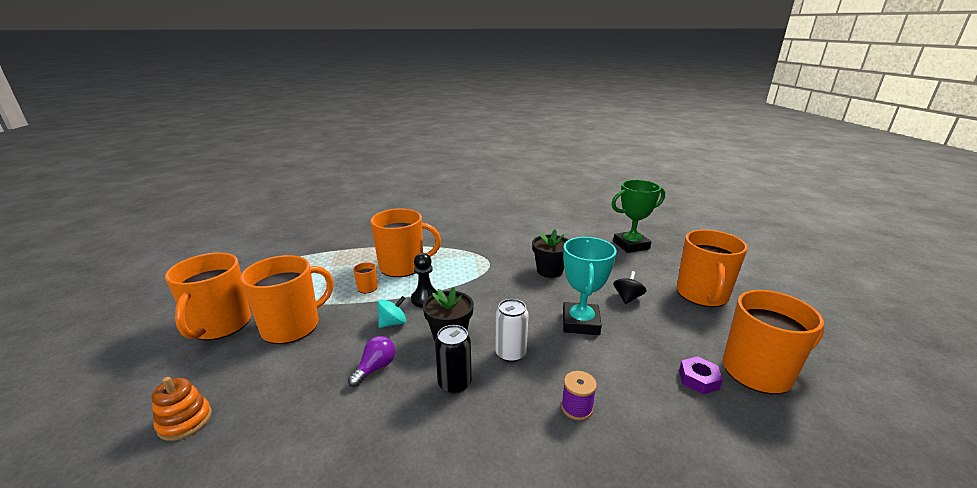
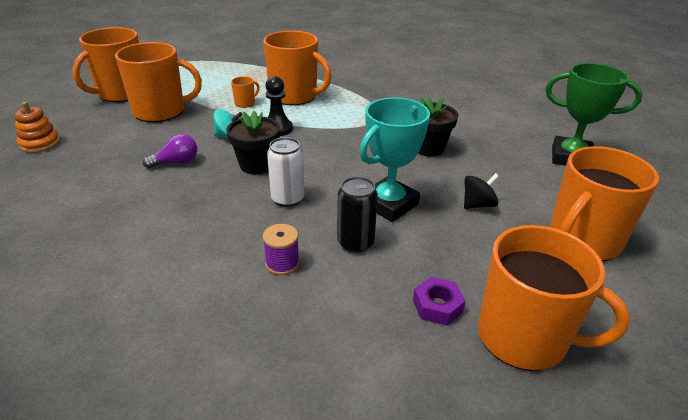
camera: 35 degrees right, 10 degrees up
black can [435,325,472,394] -> black can moved to [337,177,378,253]

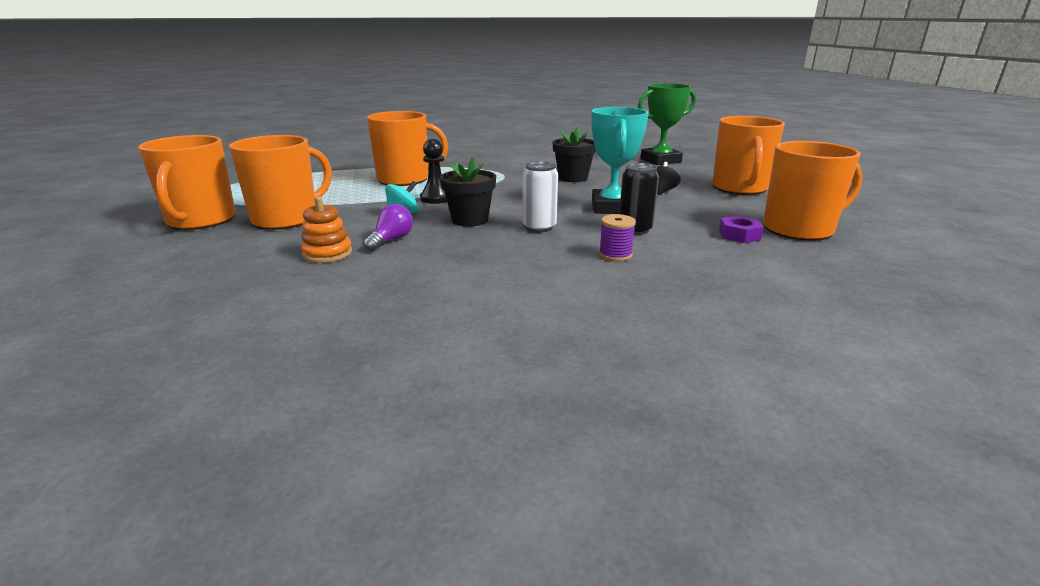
camera: 40 degrees left, 10 degrees down
orange stacking toy [14,102,60,153] -> orange stacking toy moved to [301,196,352,263]
orange mug [231,76,259,108] -> none

